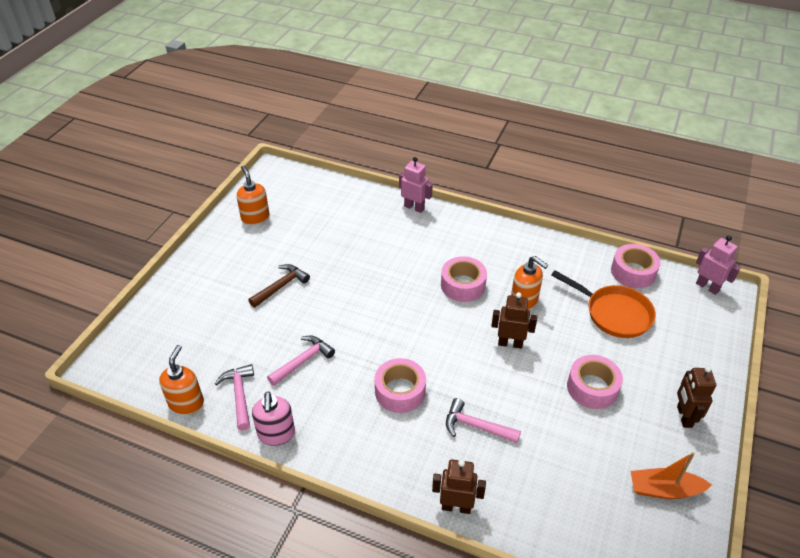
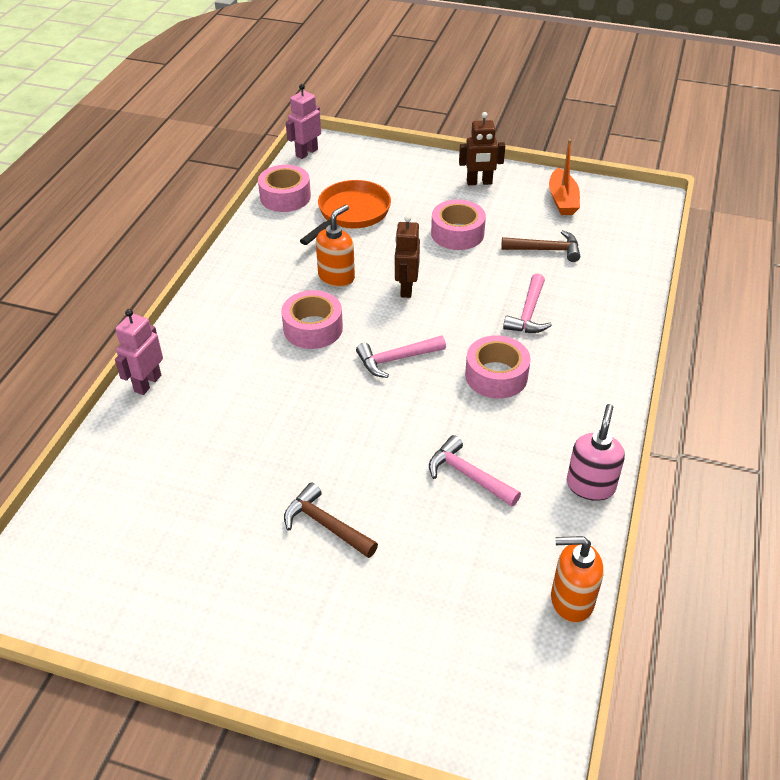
camera: 95 degrees left, 0 degrees up
pink hammer [215,364,254,431] -> pink hammer moved to [356,335,446,378]
orange soap dispenser [236,165,269,225] -> none
pink soap dispenser [252,391,295,446] -> pink soap dispenser turned 60 degrees counterclockwise [567,404,625,501]
brown robot [432,460,486,514] -> none
none -> brown hammer [501,230,580,262]

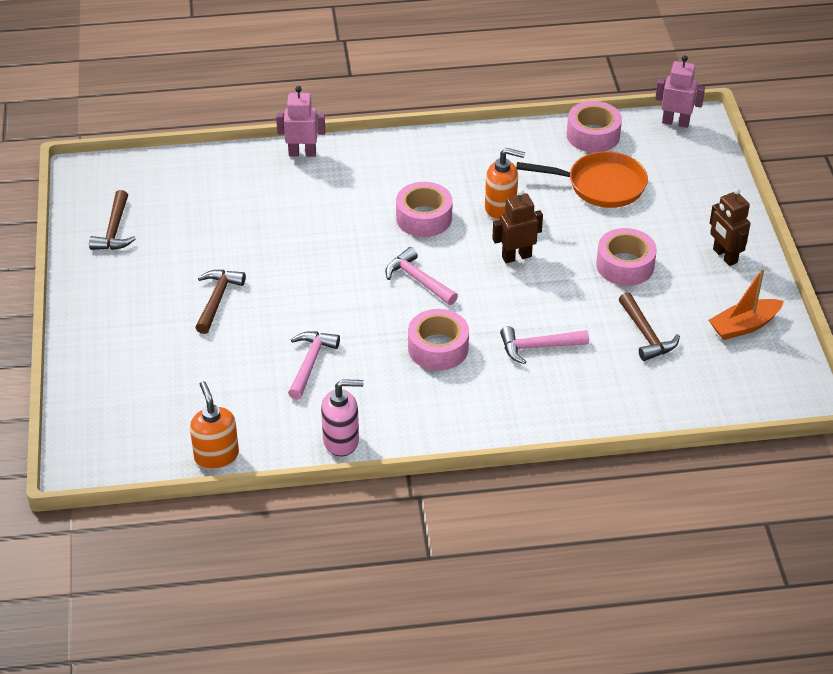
camera: 65 degrees right, 0 degrees up
none -> brown hammer [89,190,136,250]

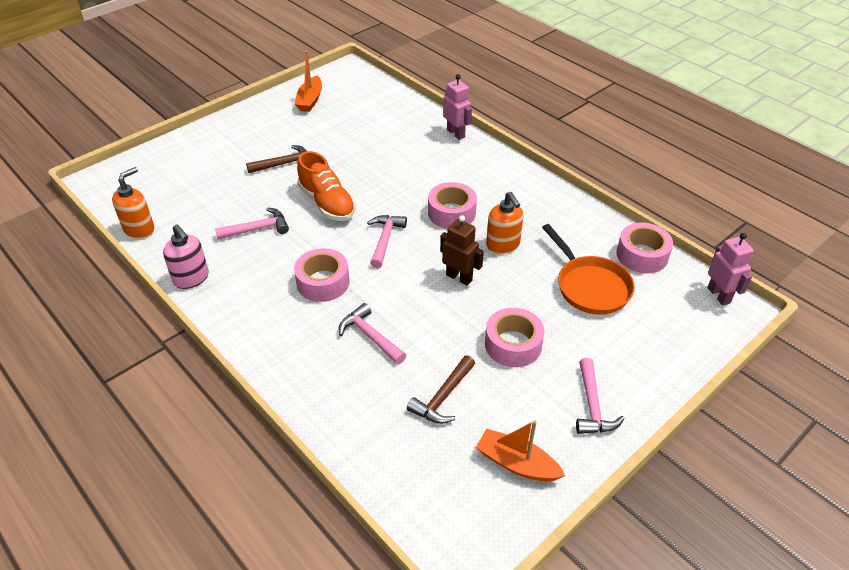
camera: 55 degrees right, 0 degrees up
brown hammer [89,190,136,250] -> orange boat [295,51,322,112]
brown robot [710,188,750,266] -> pink hammer [576,358,625,434]
none -> orange shoe [297,151,355,221]

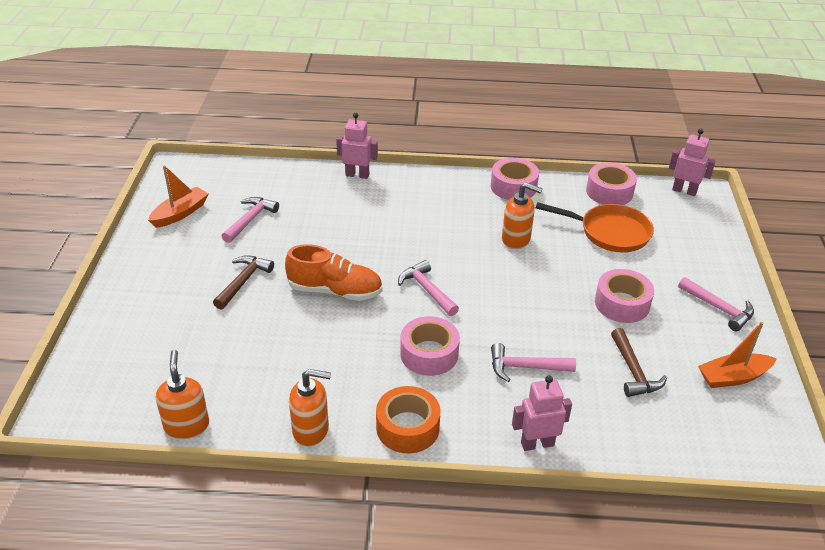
camera: 45 degrees left, 5 degrees down
pink soap dispenser [163,224,209,289] -> orange soap dispenser [289,369,331,446]
pink hammer [215,208,289,240] -> pink hammer moved to [221,197,279,243]
orange boat [295,51,322,112] -> orange boat turned 105 degrees counterclockwise [148,165,209,228]
pink tape [428,182,477,229] -> pink tape moved to [491,158,539,200]
brown robot [440,215,484,286] -> none
none -> orange tape [376,386,441,453]
none -> pink robot [512,375,572,451]

